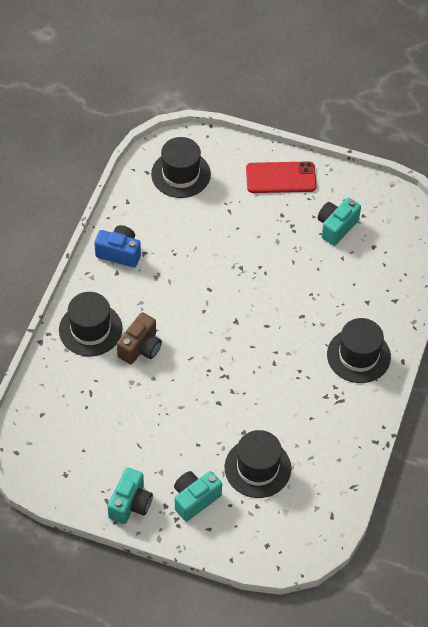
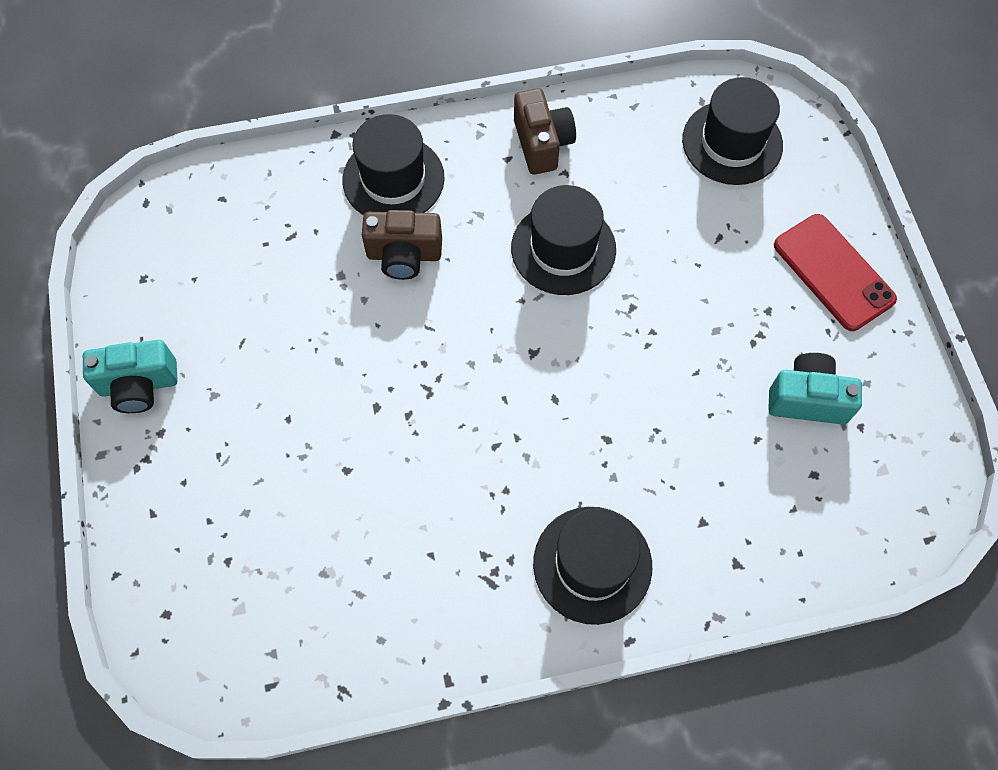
camera: 60 degrees right, 10 degrees up
blue camera [94,225,141,268] -> brown camera [514,88,576,175]
turquoise camera [174,471,222,521] -> none
black hat [225,430,291,498] -> black hat moved to [511,185,616,295]

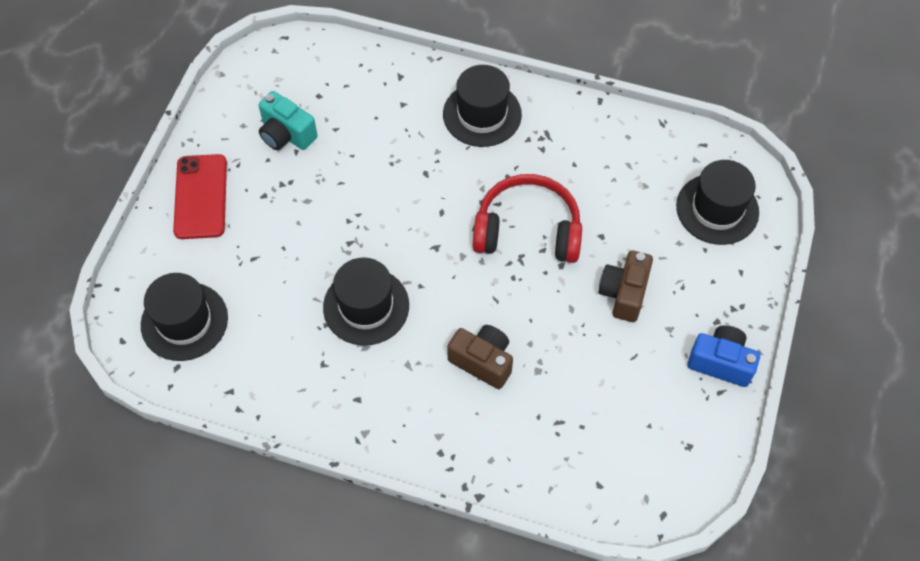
camera: 150 degrees left, 5 degrees down
turquoise camera [83,340,178,413] -> blue camera [687,325,760,387]
black hat [342,114,445,215] -> black hat moved to [676,160,759,245]
brown camera [514,88,576,175] -> brown camera moved to [599,250,653,322]
none -> red headphones [473,174,582,263]

